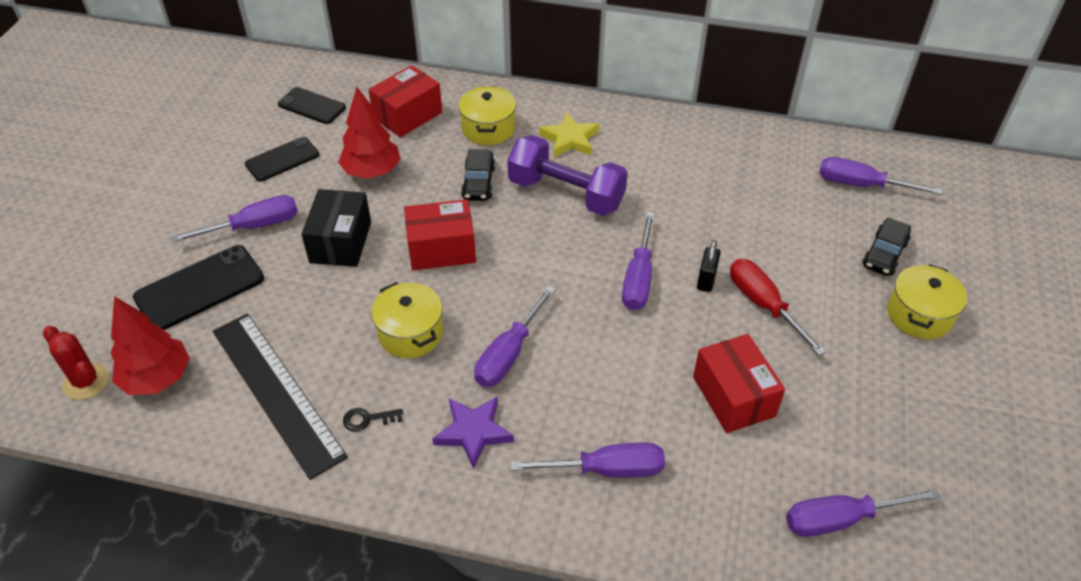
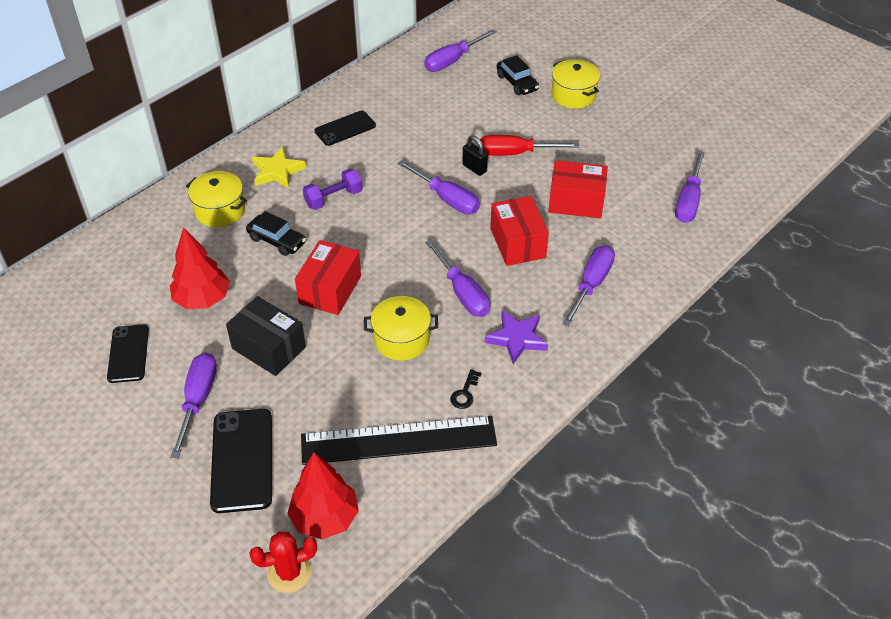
camera: 60 degrees left, 0 degrees up
black phone [278,87,346,124] -> black phone moved to [315,110,376,146]
red box [368,65,442,138] -> red box moved to [490,196,549,266]
purple dumbbell [507,135,628,216] -> purple dumbbell [303,169,363,210], size x0.58

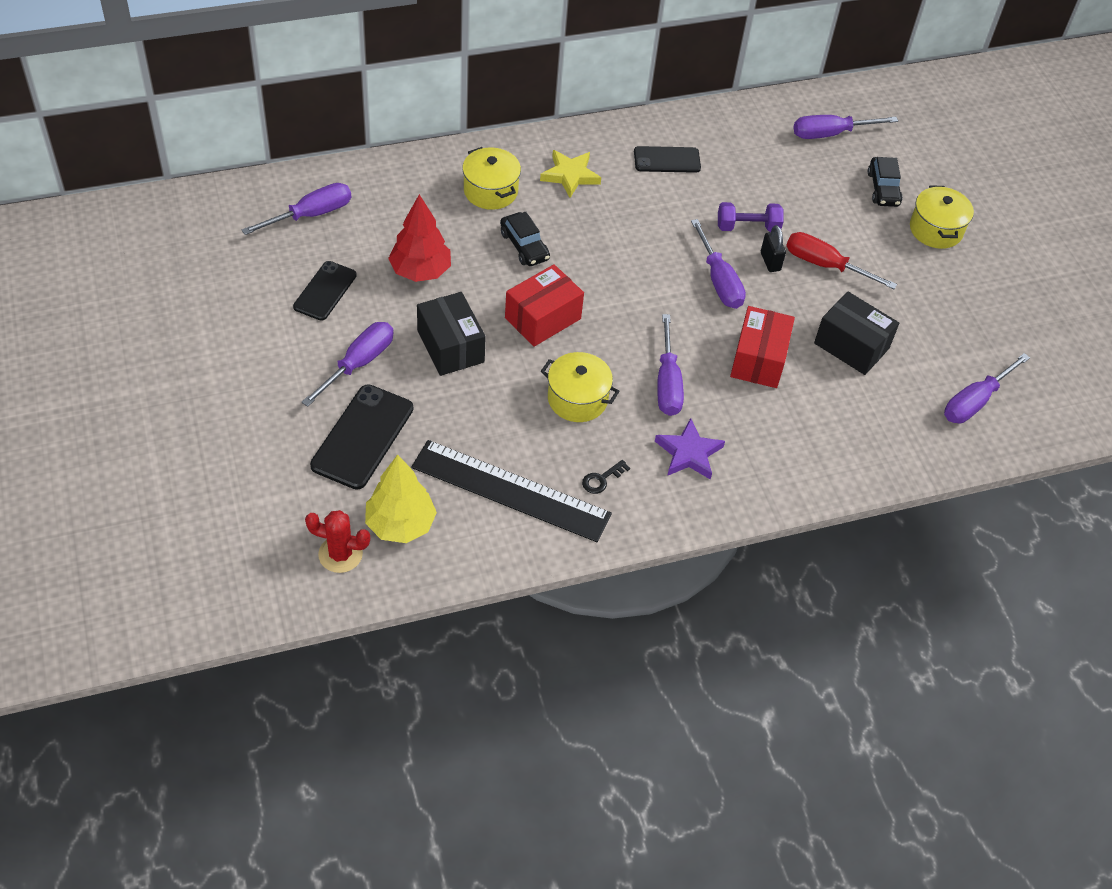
camera: 25 degrees right, 5 degrees up
red tree [287,452,359,539] -> yellow tree [365,455,437,543]
purple dumbbell [303,169,363,210] -> purple dumbbell moved to [718,202,784,232]
red box [548,160,608,218] -> black box [814,292,899,375]
purple screwdriver [562,246,615,326] -> purple screwdriver moved to [242,183,351,235]

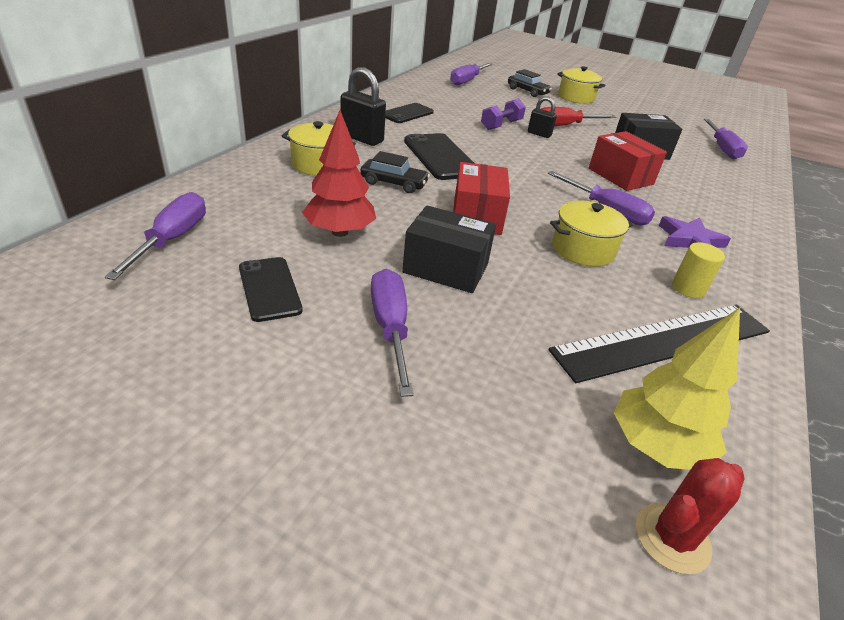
camera: 45 degrees left, 15 degrees down
black phone [310,384,413,490] -> black phone moved to [404,133,475,180]
yellow star [540,150,601,198] -> black padlock [341,67,386,146]
black key [582,460,630,494] -> yellow cylinder [672,242,725,298]
purple screwdriver [691,219,746,309] -> none

